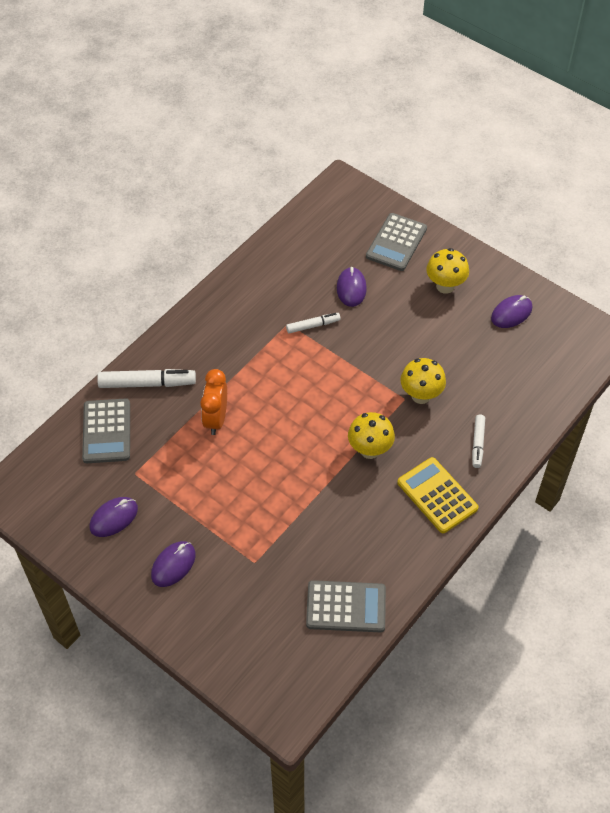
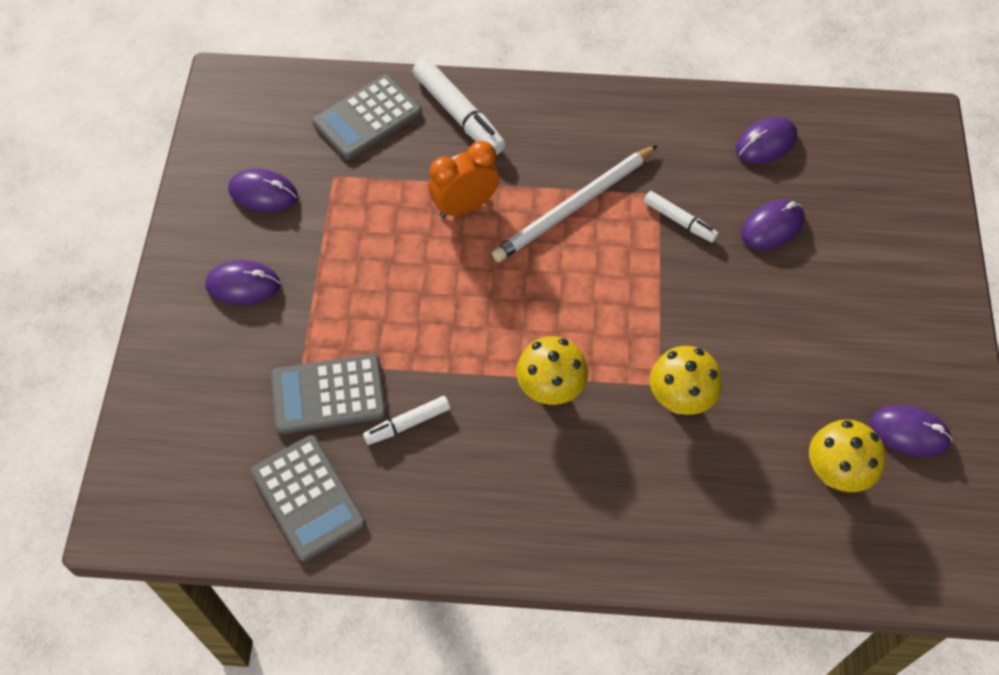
camera: 55 degrees right, 5 degrees up
grey calculator [366,213,427,271] -> grey calculator moved to [271,354,386,434]
yellow calculator [397,457,478,533] -> none
yellow mushroom [426,248,469,294] -> yellow mushroom moved to [809,420,885,492]
white marker [472,415,485,468] -> white marker moved to [363,396,450,445]
none -> white pencil [492,145,658,262]
none -> purple mouse [736,117,797,163]

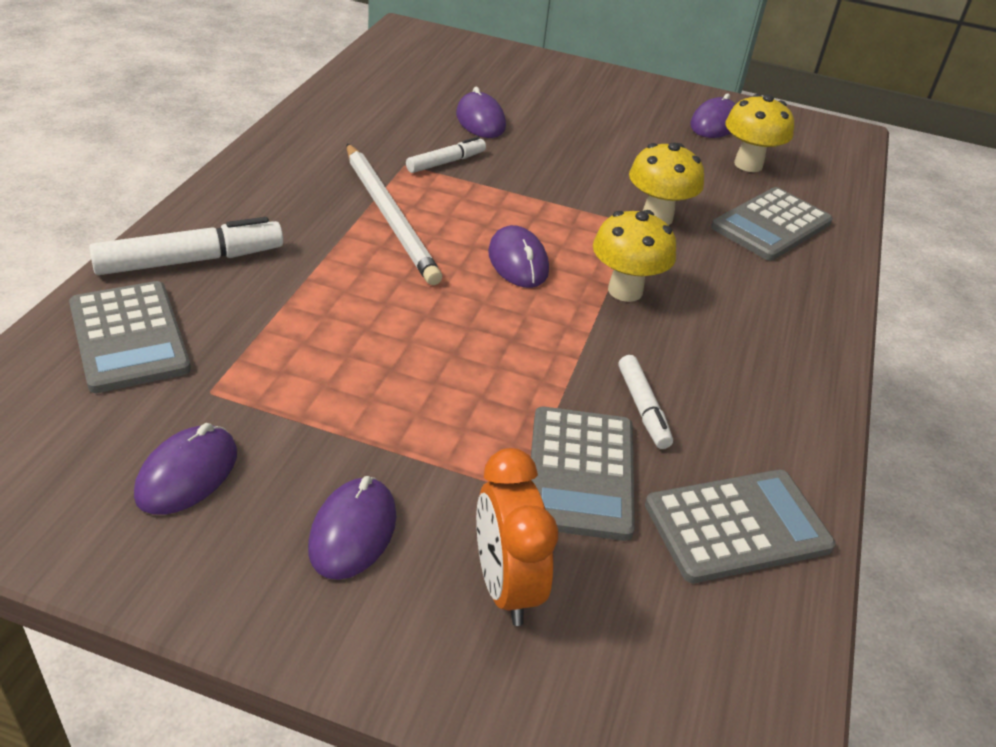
camera: 80 degrees left, 20 degrees down
orange clock [429,141,499,218] -> orange clock moved to [476,448,558,626]
purple mouse [736,117,797,163] -> purple mouse moved to [488,225,549,288]
none -> grey calculator [711,187,833,261]

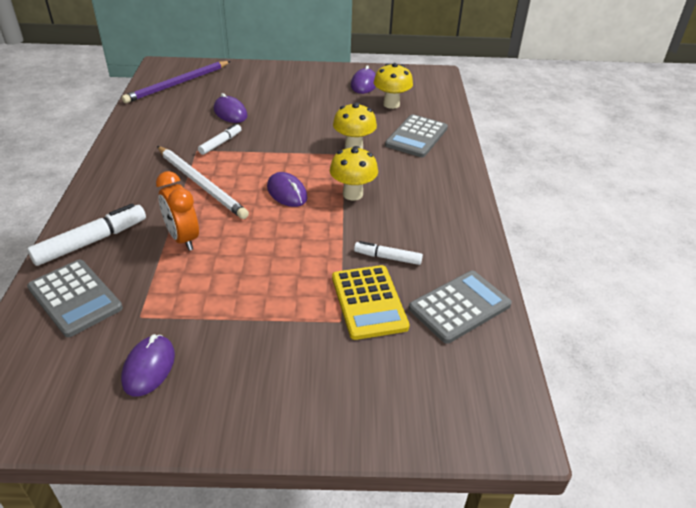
camera: 15 degrees left, 0 degrees up
purple mouse [308,476,396,580] -> none
orange clock [476,448,558,626] -> orange clock moved to [156,171,199,251]
grey calculator [531,407,635,541] -> yellow calculator [332,265,410,340]
white marker [618,355,673,449] -> white marker turned 135 degrees clockwise [354,241,423,265]
none -> purple pencil [122,61,231,103]

